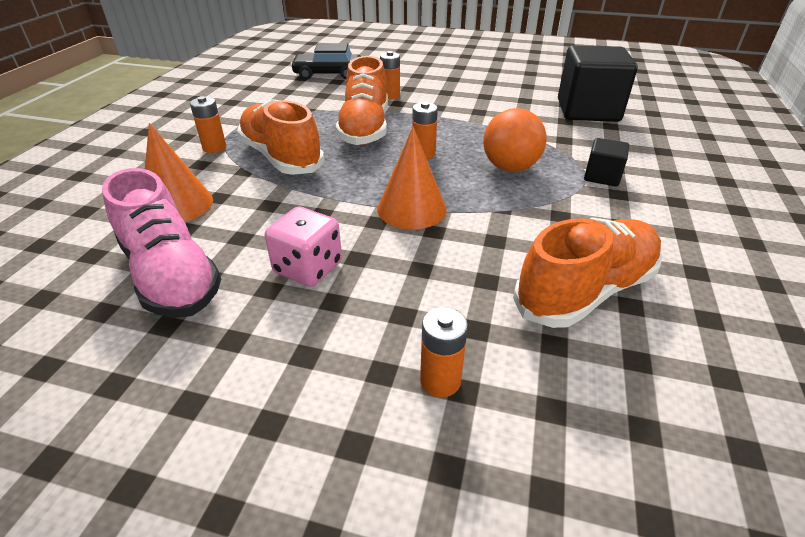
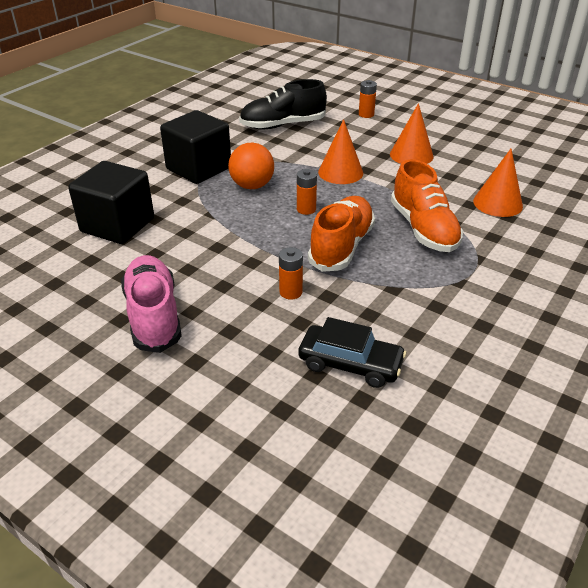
camera: 160 degrees left, 0 degrees up
pink shoe [102,168,221,318] -> pink shoe moved to [121,255,182,353]
orange battery [190,96,226,153] -> none
pink dice [265,207,342,287] -> orange cone [390,103,434,164]
orange shoe [513,217,663,328] -> black shoe [239,79,327,129]
black cube [584,138,629,187] -> black cube [160,110,231,184], size x2.07

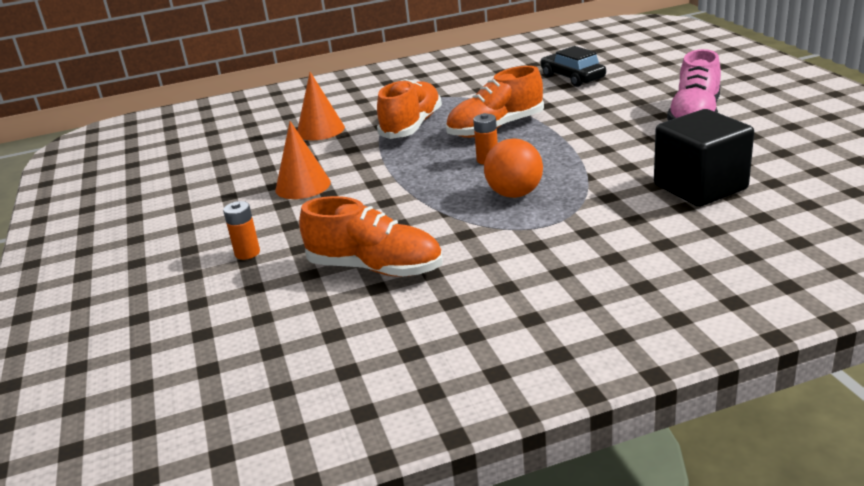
camera: 140 degrees left, 10 degrees down
black cube [160,110,231,184] -> none
black shoe [239,79,327,129] -> orange shoe [299,196,442,277]
orange battery [279,247,303,300] -> none
orange cone [318,119,363,184] -> none

